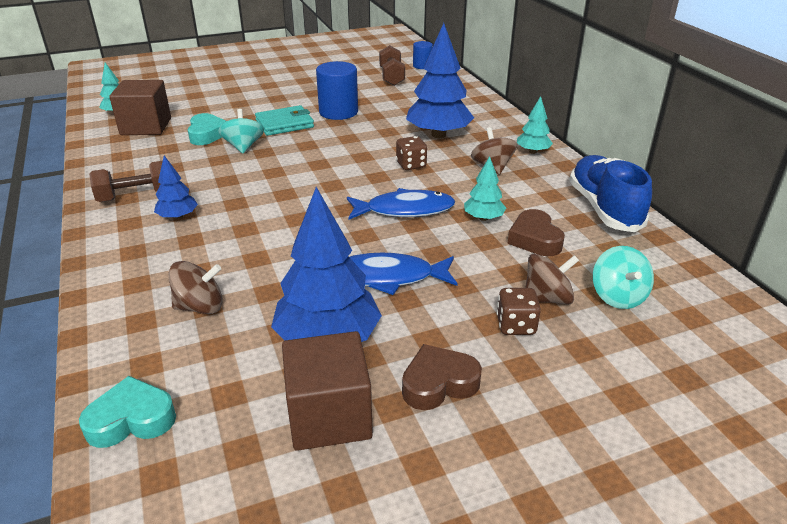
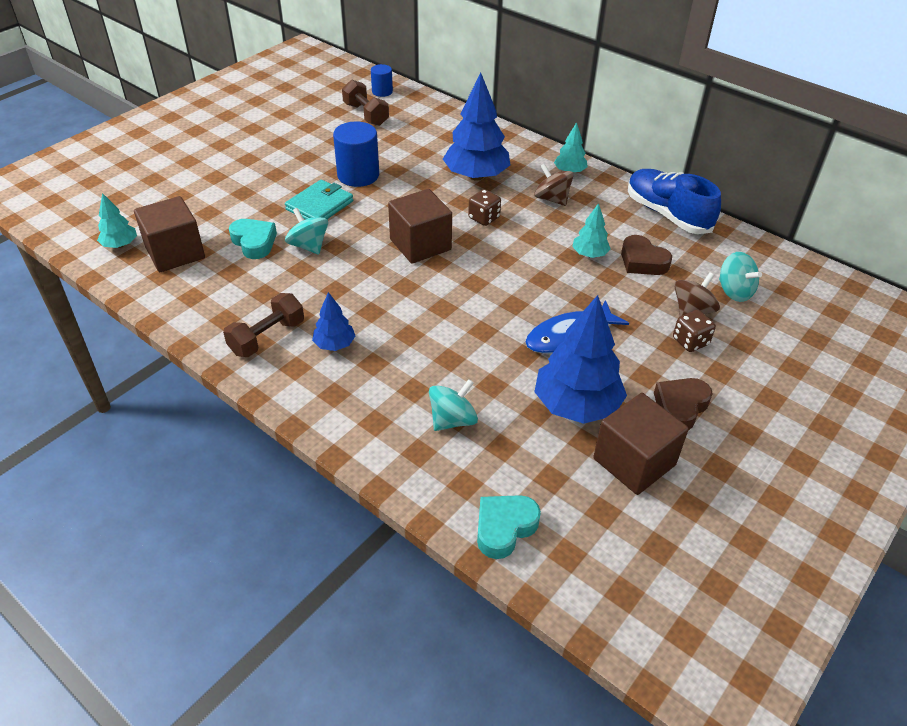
camera: 30 degrees left, 10 degrees up
brown spinning top [168,261,223,314] -> turquoise spinning top [429,379,478,431]
blue fish [347,188,455,220] -> none
none -> brown cube [388,189,452,263]

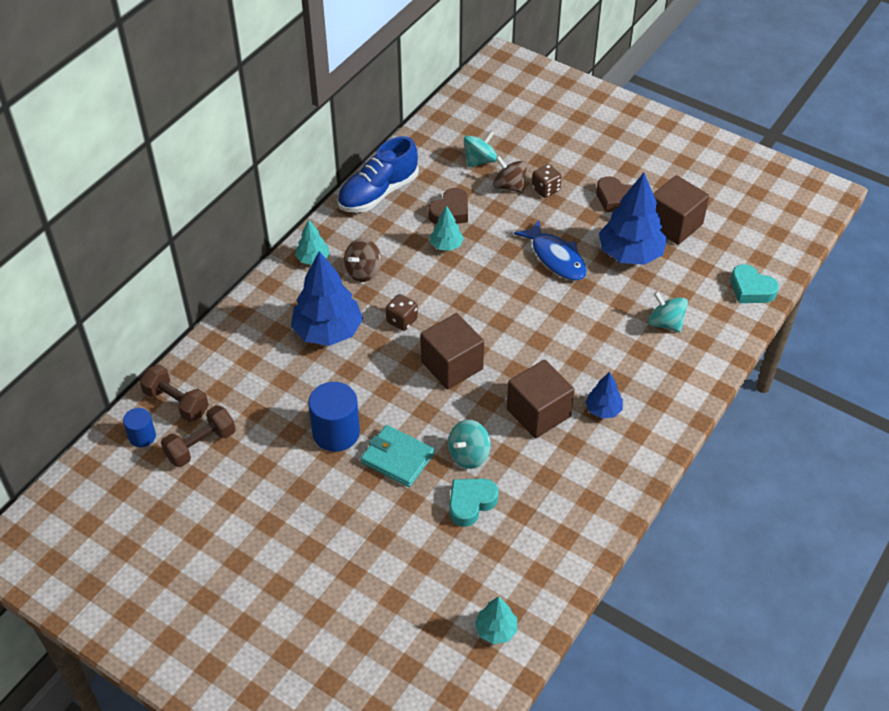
camera: 95 degrees left, 5 degrees up
brown cube [134,196,205,272] -> brown cube moved to [507,360,575,438]
brown dumbbell [223,293,304,357] -> brown dumbbell moved to [139,365,209,422]

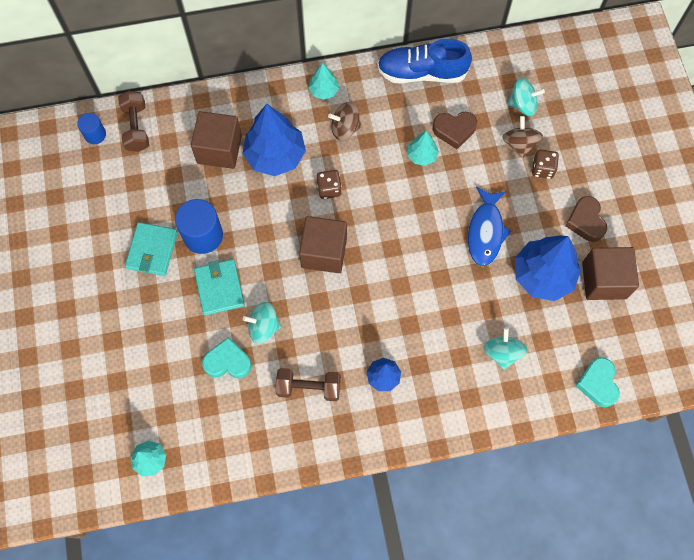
camera: 45 degrees right, 20 degrees up
brown dumbbell [161,405,236,467] -> brown dumbbell moved to [275,368,341,401]
brown cube [507,360,575,438] -> brown cube moved to [191,111,242,169]
none -> turquoise wallet [125,222,178,276]

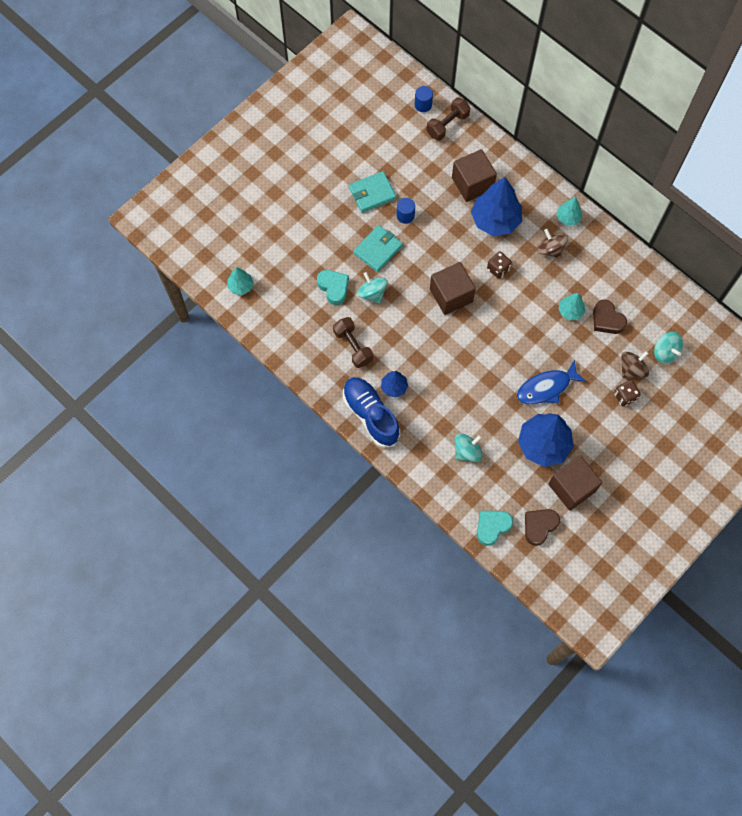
camera: 55 degrees right, 0 degrees up
blue cylinder [175,199,223,254] -> blue cylinder [397,198,415,224], size x0.57
blue shoe [377,39,472,84] -> blue shoe moved to [343,377,400,448]
brown heart [565,196,607,242] -> brown heart moved to [525,509,560,546]

